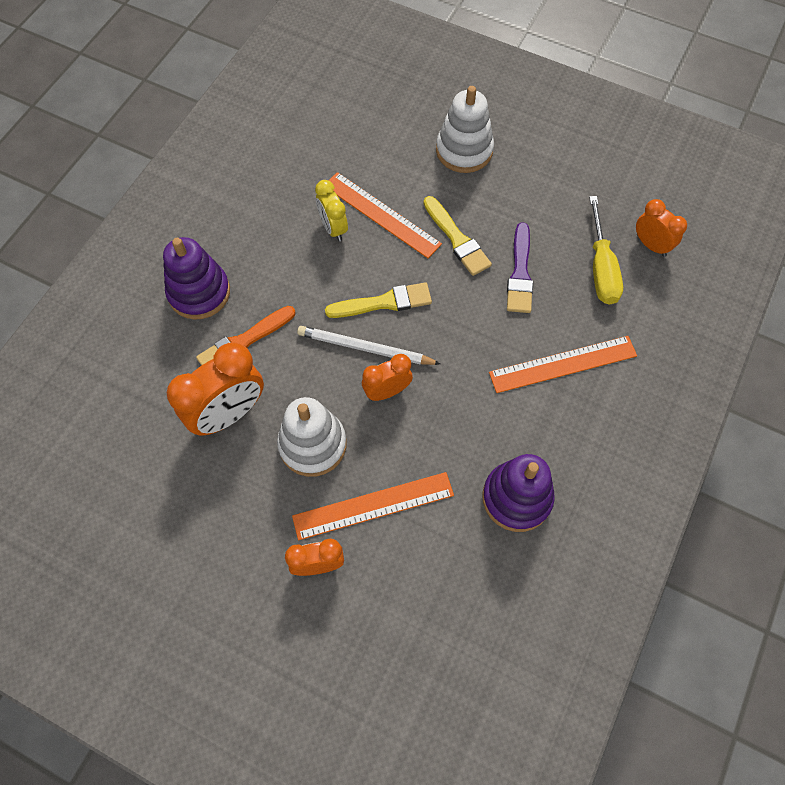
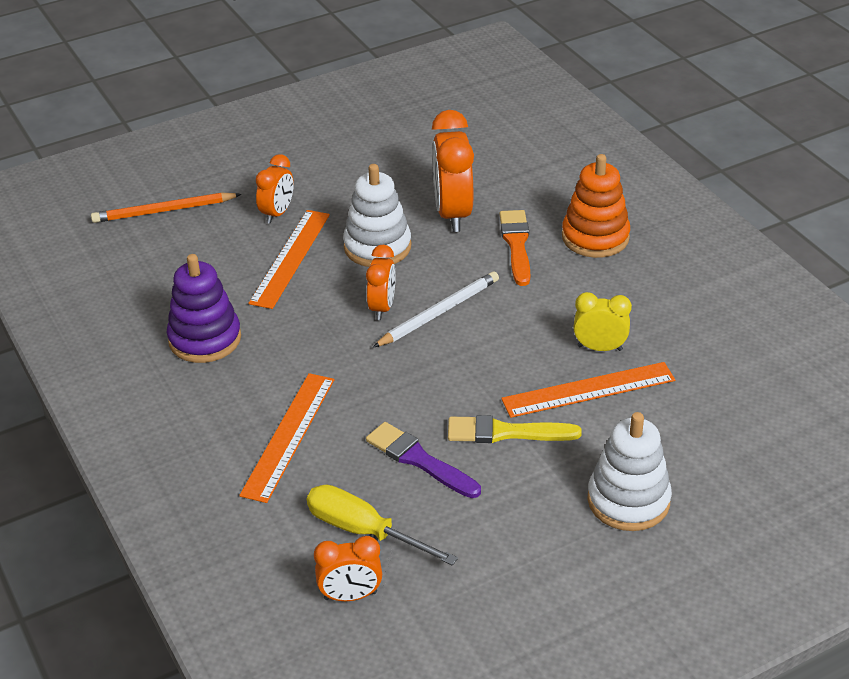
camera: 125 degrees right, 25 degrees down
purple stacking toy [163,237,230,320] -> orange stacking toy [562,154,630,258]
yellow brush [325,282,432,318] -> none
none -> orange pencil [91,193,241,223]

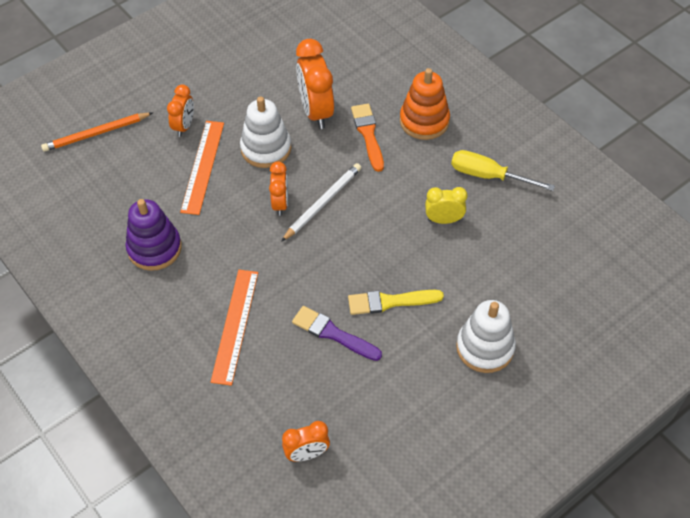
camera: 10 degrees left, 15 degrees up
yellow screwdriver [307,484,458,566] -> yellow screwdriver moved to [451,150,555,191]
orange ruler [501,362,675,418] -> none

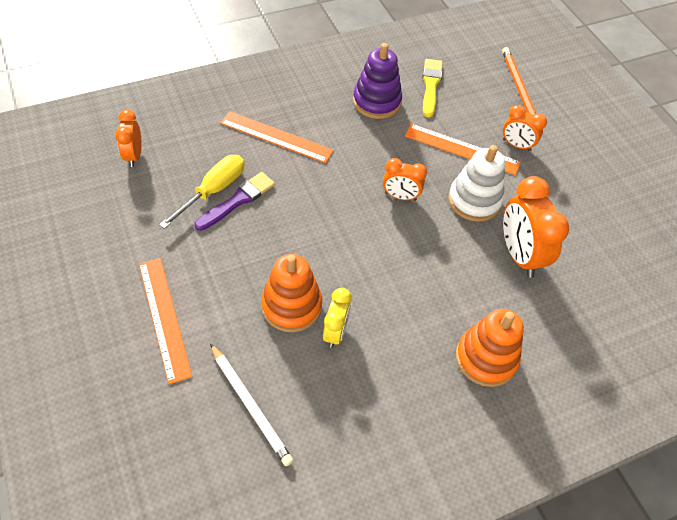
camera: 100 degrees right, 0 degrees up
white pencil [281,163,361,242] -> white pencil moved to [210,343,293,466]
orange clock [296,39,334,129] -> orange clock turned 105 degrees counterclockwise [503,176,569,278]
yellow brush [348,290,444,315] -> yellow brush moved to [422,59,443,118]
orange brush [351,104,384,172] -> none
yellow screwdriver [451,150,555,191] -> yellow screwdriver moved to [159,155,245,229]
white stacking toy [456,300,516,373] -> orange ruler [139,258,193,384]
none -> orange stacking toy [261,254,322,332]

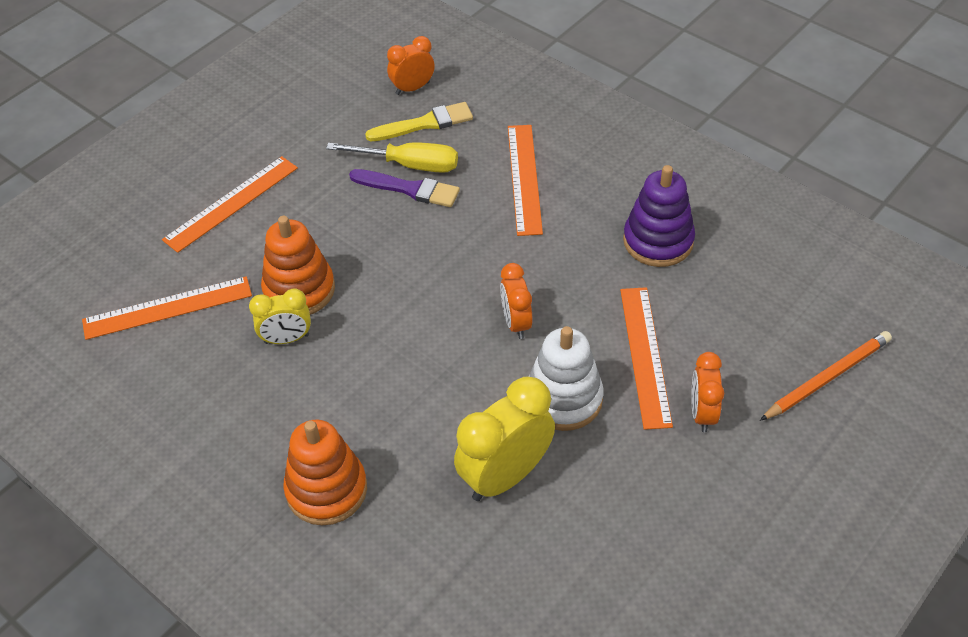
camera: 70 degrees right, 5 degrees down
white pencil [210,343,293,466] -> orange ruler [82,276,252,340]
yellow brush [422,59,443,118] -> yellow brush moved to [365,102,473,142]
orange clock [503,176,569,278] -> yellow clock [454,377,555,501]

